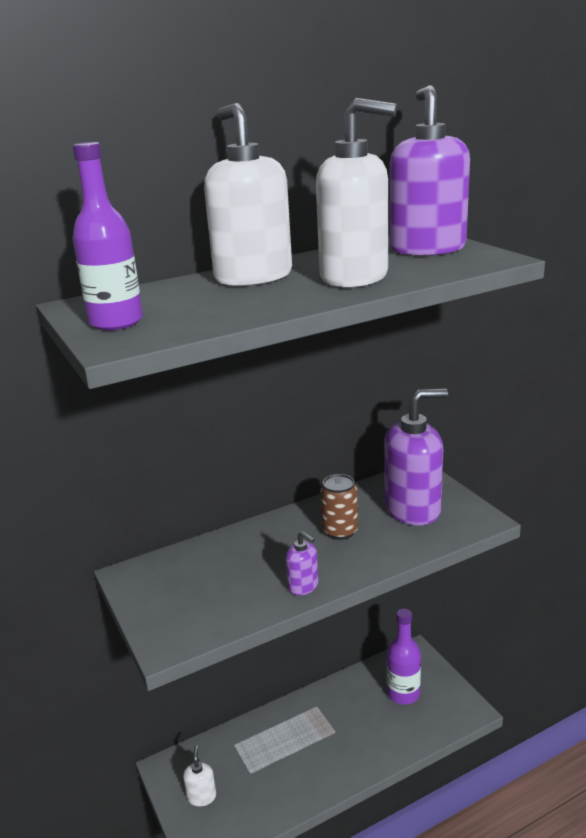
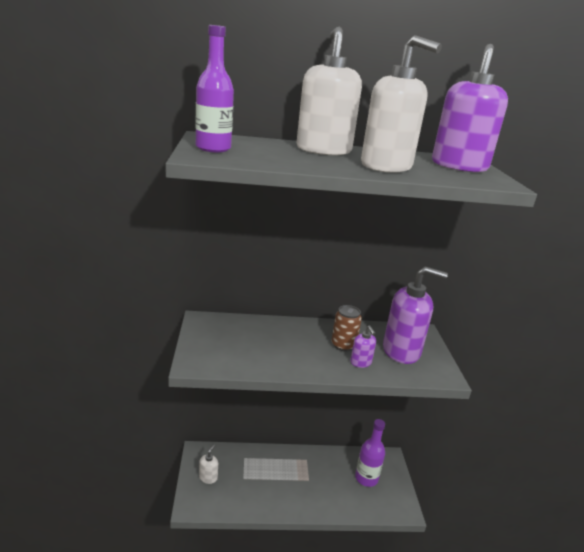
camera: 20 degrees right, 0 degrees up
purple soap dispenser [286,531,319,595] -> purple soap dispenser moved to [350,325,376,368]

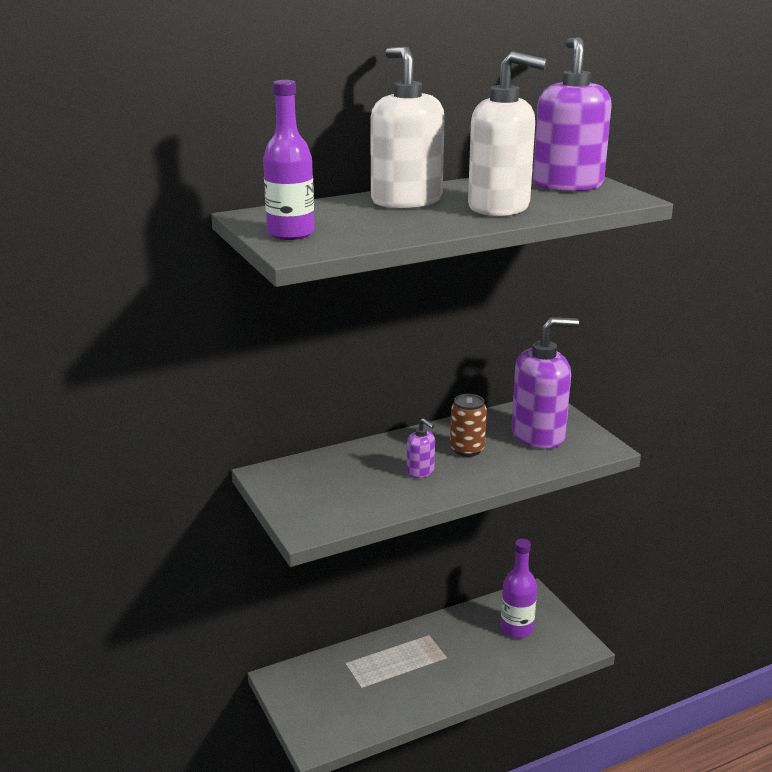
camera: 20 degrees left, 0 degrees up
white soap dispenser [199,444,218,484] -> none
purple soap dispenser [350,325,376,368] -> purple soap dispenser moved to [407,418,435,478]

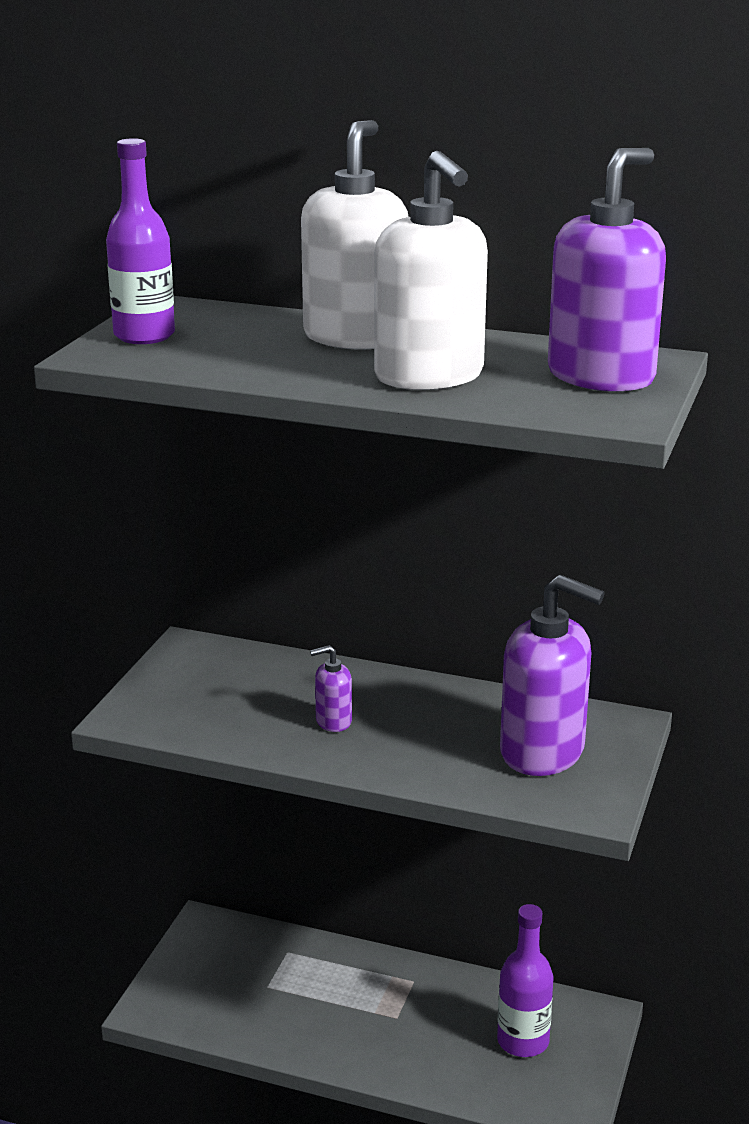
camera: 45 degrees right, 0 degrees up
purple soap dispenser [407,418,435,478] -> purple soap dispenser turned 75 degrees clockwise [310,645,352,732]
brown can [450,394,487,457] -> none

